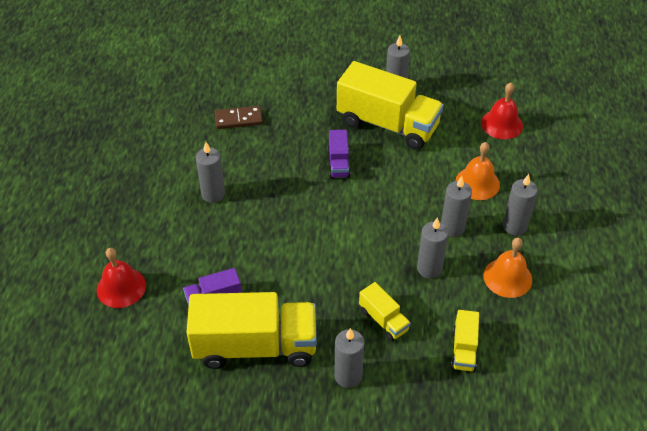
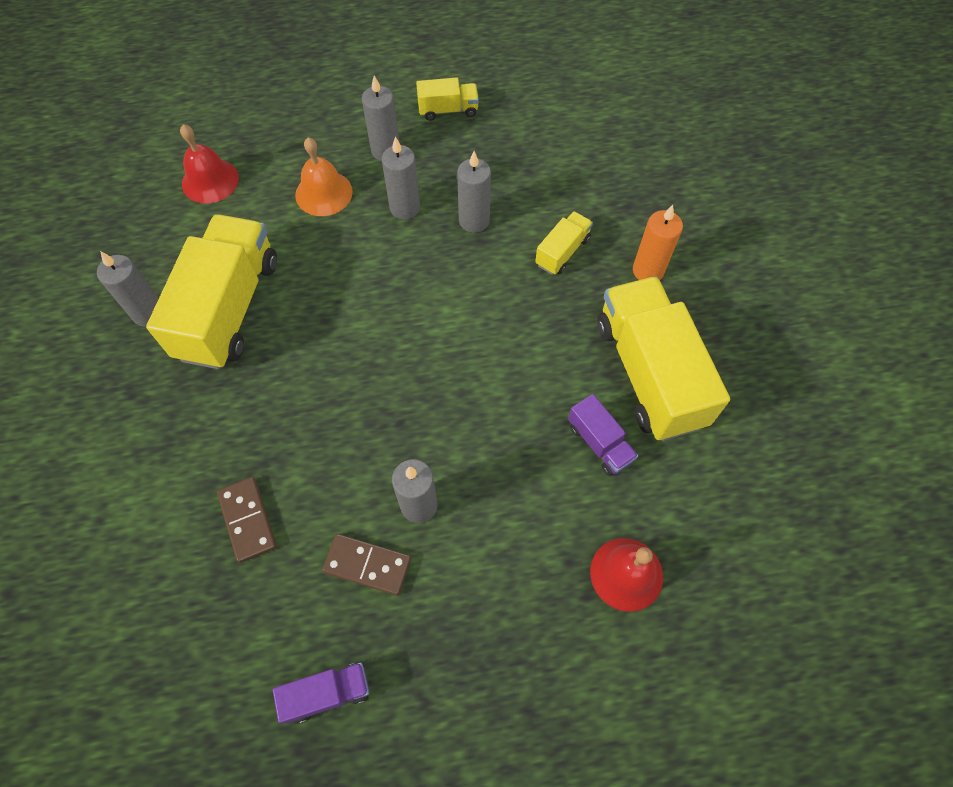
camera: 105 degrees left, 15 degrees up
purple truck [327,130,351,178] -> purple truck moved to [273,662,370,723]
grey candle [334,328,365,388] -> orange candle [633,205,683,280]
yellow truck [451,310,479,372] -> yellow truck moved to [416,77,479,121]
orange bell [483,238,532,298] -> none
none -> brown domino [322,534,411,596]

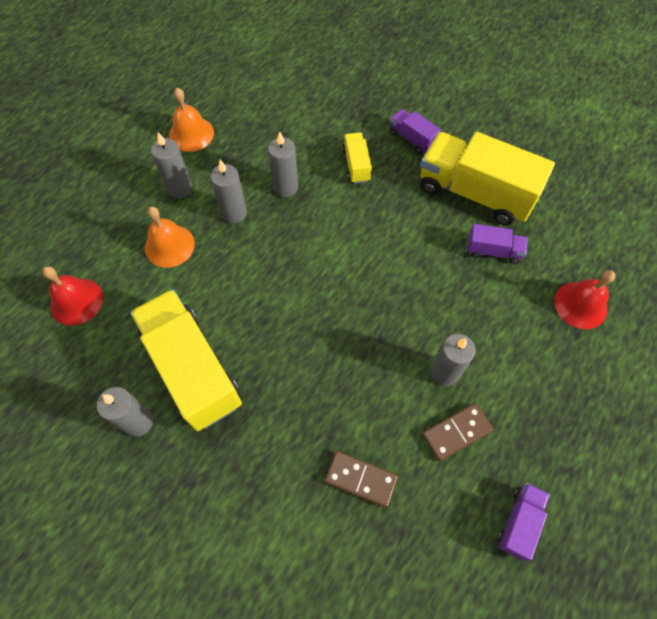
camera: 45 degrees left, 0 degrees up
yellow truck [416,77,479,121] -> orange bell [169,88,214,152]
orange candle [633,205,683,280] -> purple truck [389,109,441,154]

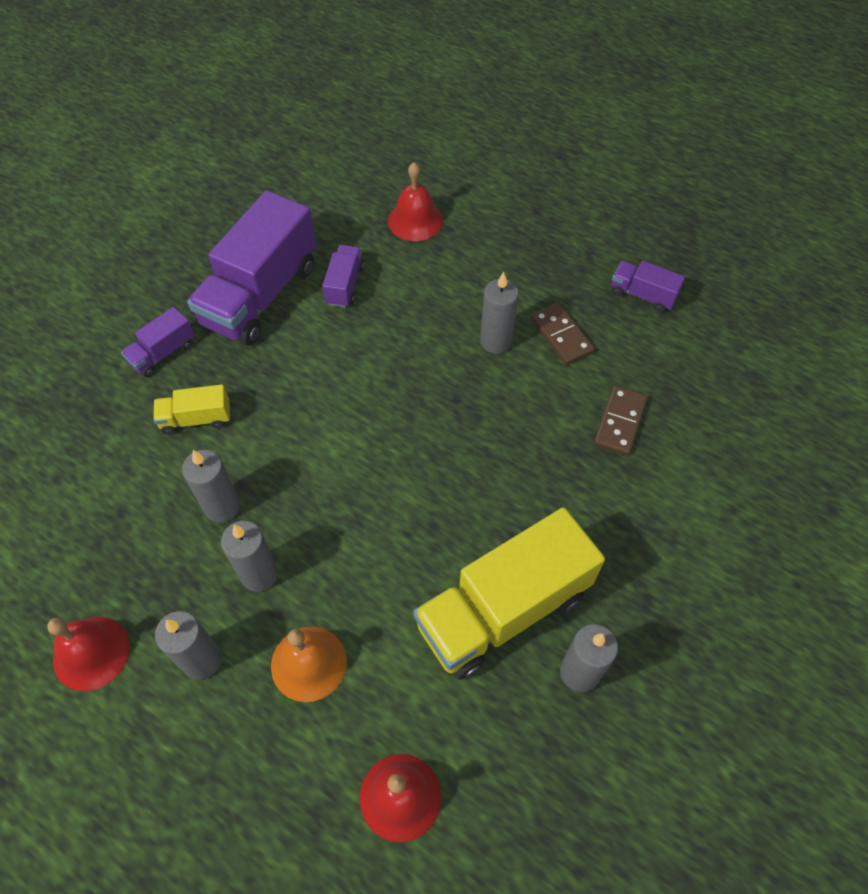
camera: 90 degrees left, 5 degrees down
orange bell [169,88,214,152] -> red bell [47,617,130,691]
yellow truck [420,132,555,226] -> purple truck [187,190,317,346]

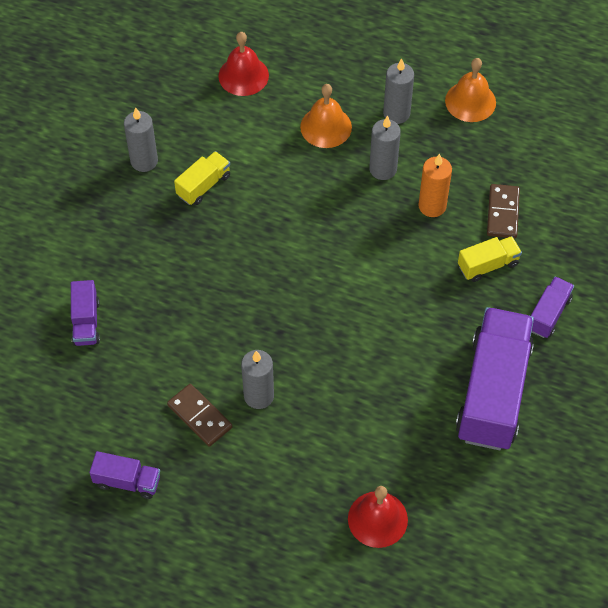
camera: 165 degrees right, 0 degrees up
red bell [47,617,130,691] -> orange bell [445,58,496,122]
grey candle [182,450,240,523] -> orange candle [418,154,452,217]
purple truck [322,245,364,308] -> purple truck moved to [71,280,100,346]
yellow truck [413,507,605,680] -> yellow truck [174,151,230,205], size x0.46
brown domino [594,386,648,456] -> brown domino moved to [487,184,520,239]

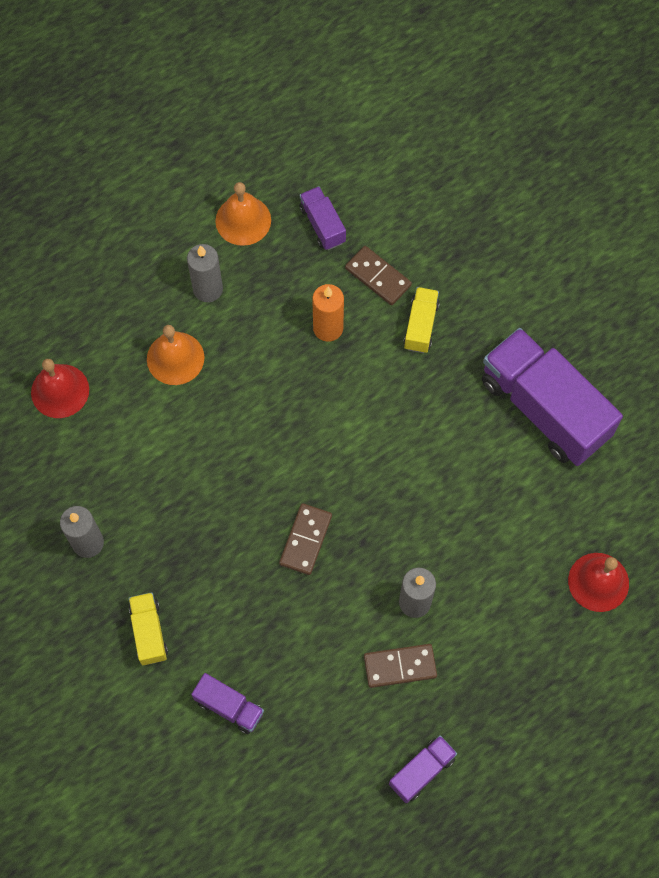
camera: 55 degrees left, 10 degrees up
yellow truck [174,151,230,205] -> yellow truck moved to [129,592,168,665]
grey candle [369,115,401,180] -> none
purple truck [531,276,574,338] -> purple truck moved to [299,186,346,250]
none -> brown domino [279,503,332,575]

